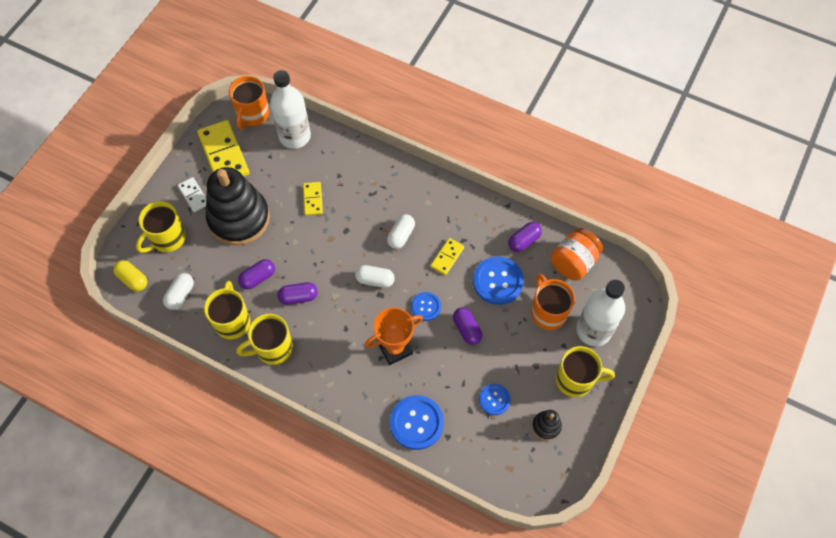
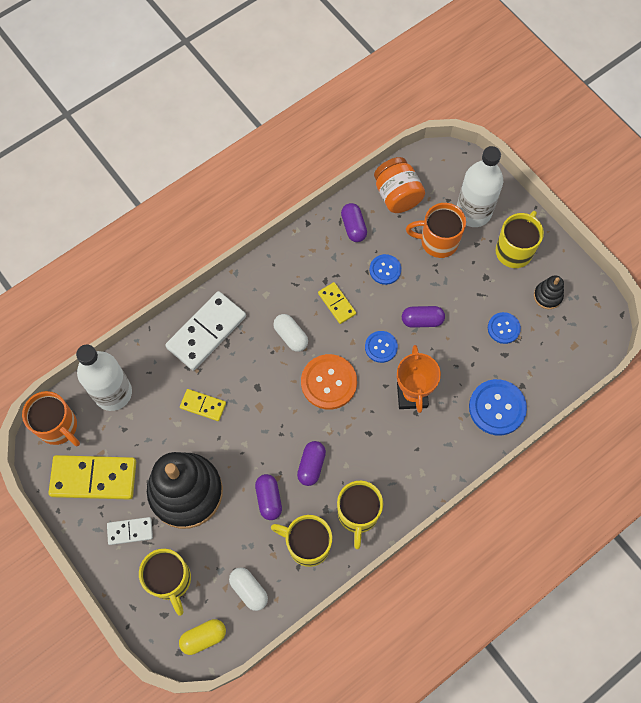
camera: 65 degrees left, 5 degrees up
white capsule [355,265,395,288] -> orange button [301,354,357,410]
blue button [473,256,524,305] -> blue button [370,254,401,285], size x0.59
none -> white domino [165,291,246,371]

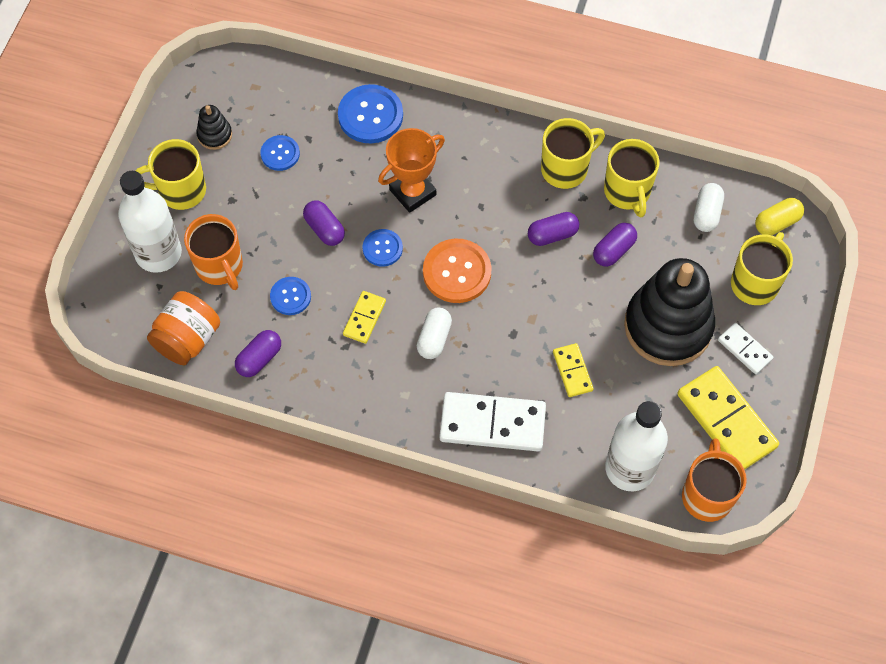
camera: 125 degrees left, 5 degrees down
yellow capsule [179,619,226,655] -> yellow capsule turned 60 degrees counterclockwise [755,198,804,235]

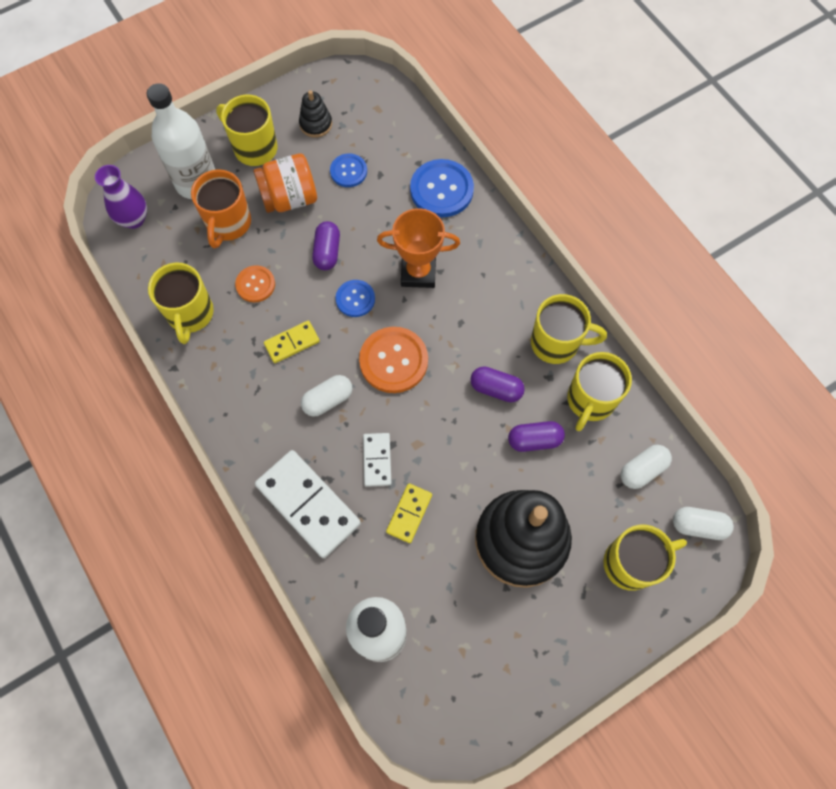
camera: 40 degrees right, 5 degrees up
orange jar [147,291,220,365] -> orange jar moved to [253,153,317,213]
purple capsule [235,330,281,377] -> yellow mug [148,263,214,344]
blue button [270,277,311,315] -> orange button [235,265,275,302]
yellow domino [677,366,779,470] -> none
orange mug [682,438,747,522] -> none
white domino [718,323,774,374] -> white domino moved to [363,433,391,487]
yellow capsule [755,198,804,235] -> white capsule [673,507,734,540]
none -> purple vase [95,165,147,229]

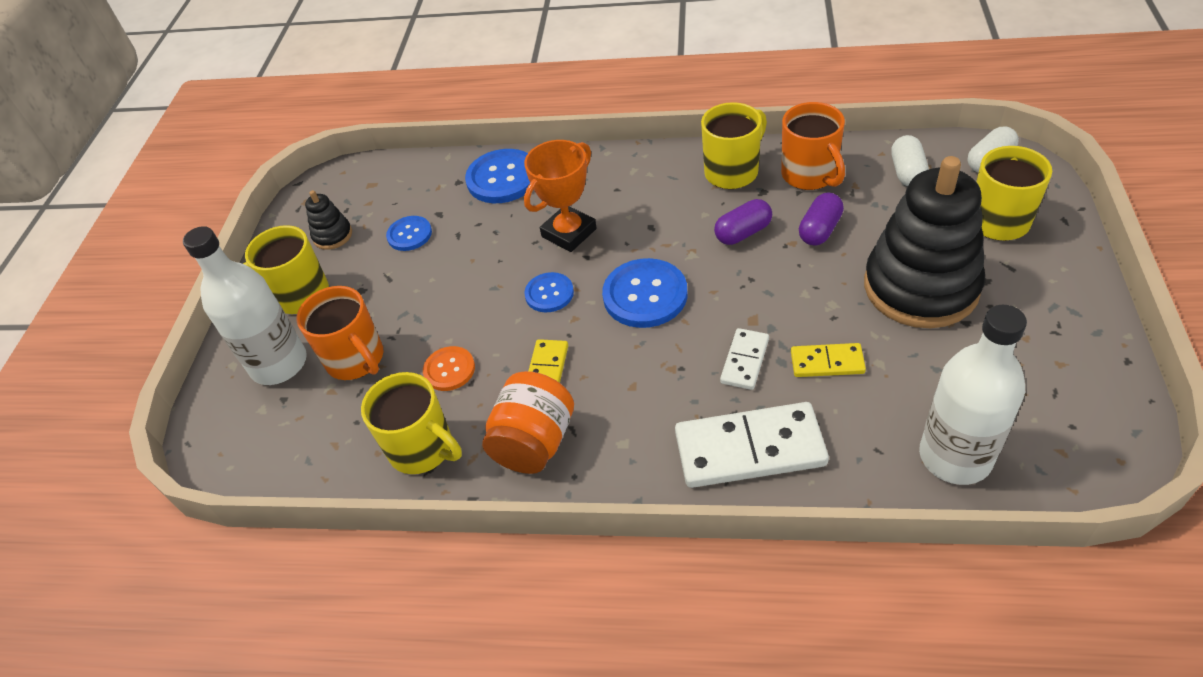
camera: 45 degrees left, 20 degrees down
purple vase [95,165,147,229] -> none
orange jar [253,153,317,213] -> orange jar moved to [482,371,574,474]
white capsule [301,375,352,417] -> none
purple capsule [312,221,340,270] -> none
orange button [359,327,428,393] -> blue button [602,258,687,328]
white domino [363,433,391,487] -> white domino turned 75 degrees clockwise [720,328,769,390]
yellow domino [386,484,432,543] -> yellow domino turned 60 degrees counterclockwise [791,343,866,377]
yellow mug [567,352,632,431] -> orange mug [781,102,845,190]

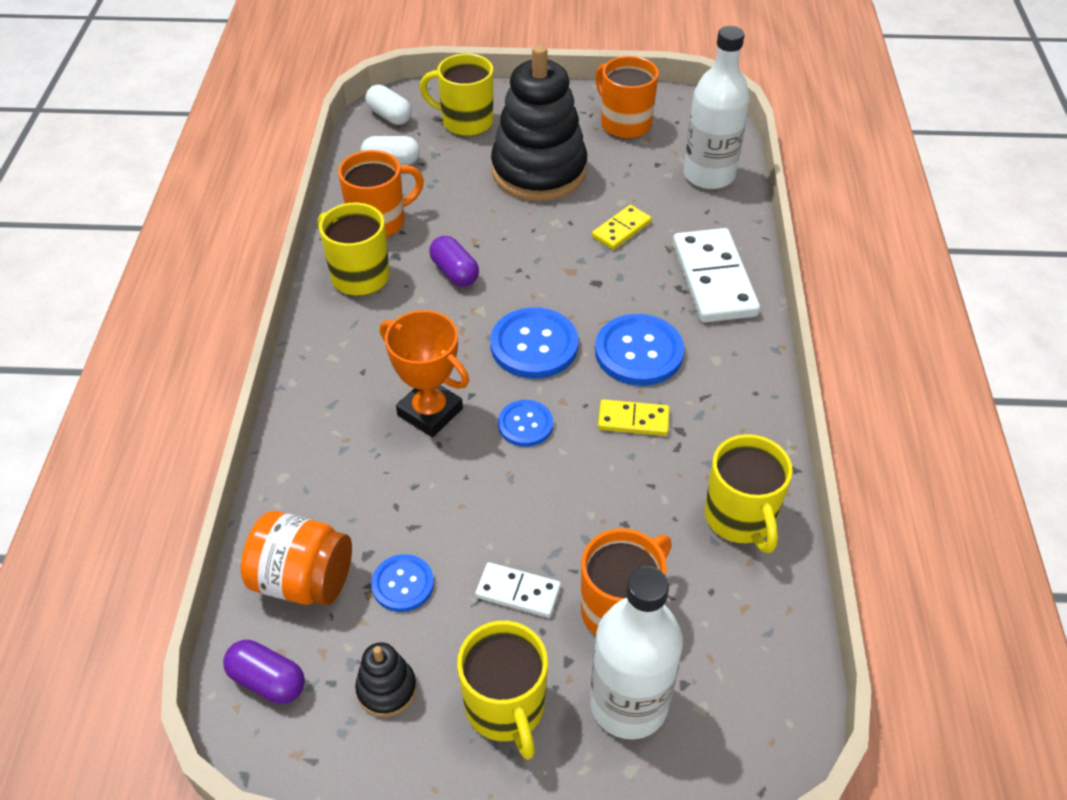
camera: 100 degrees left, 0 degrees up
yellow mug [361,372,462,474] -> yellow mug turned 135 degrees clockwise [705,434,793,553]
orange button [423,346,475,391] -> none
blue button [465,149,530,203] -> blue button moved to [595,314,684,386]
orange jar [482,371,574,474] -> orange jar moved to [241,511,352,605]
white domino [720,328,769,390] -> white domino moved to [475,562,561,618]
yellow domino [791,343,866,377] -> yellow domino turned 45 degrees clockwise [592,205,652,250]
purple capsule [799,192,844,246] -> purple capsule moved to [223,640,305,704]
none -> orange mug [595,56,659,139]

